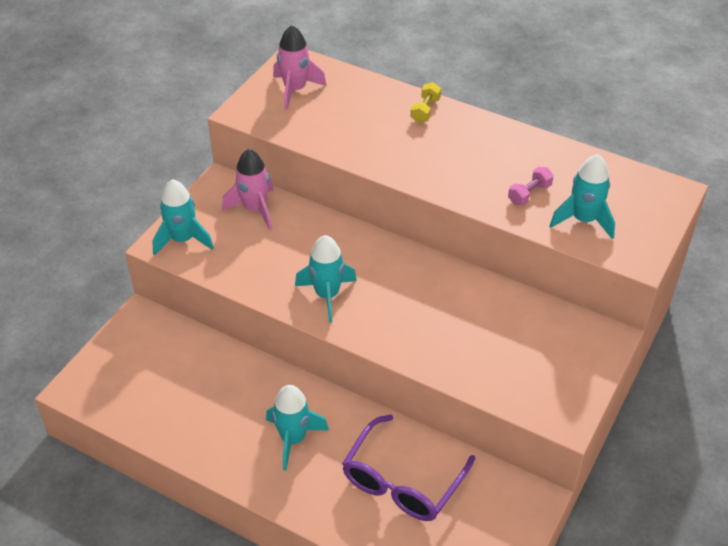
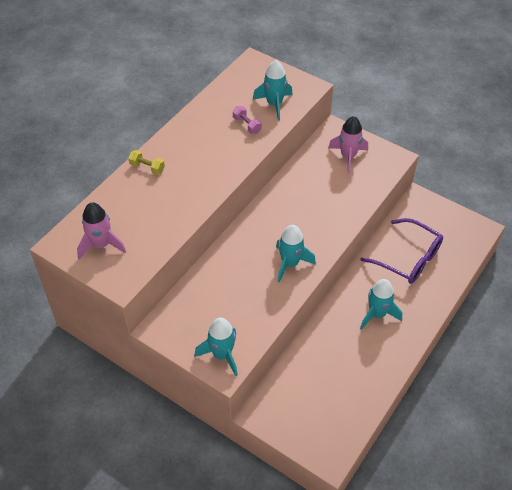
camera: 85 degrees left, 5 degrees up
pink rocket [222,149,273,230] -> pink rocket moved to [328,116,368,174]

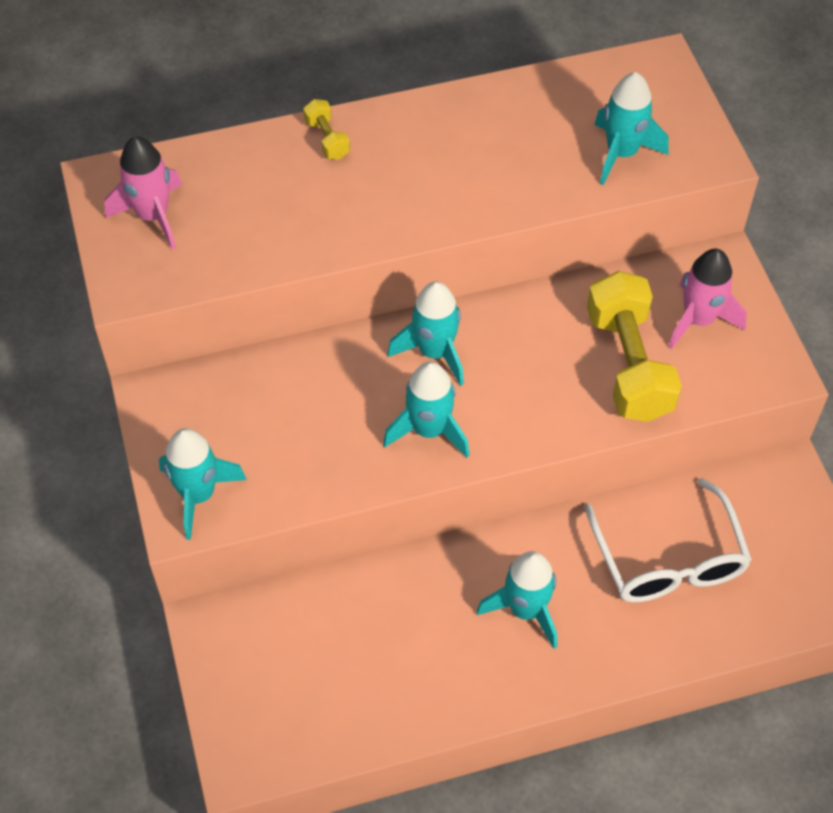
camera: 40 degrees right, 5 degrees up
pink dumbbell [233,106,262,134] -> none
purple glasses [360,218,443,284] -> white glasses [584,478,752,603]
none -> turquoise rocket [388,282,464,386]
none -> yellow dumbbell [587,271,682,422]

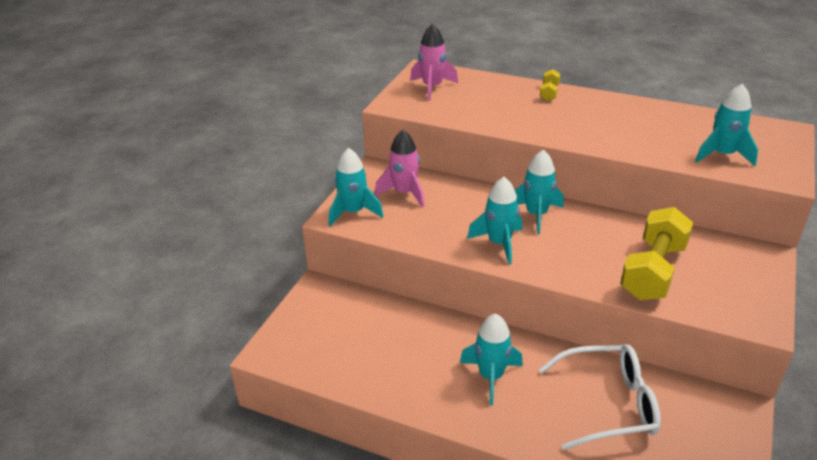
camera: 40 degrees right, 20 degrees down
white glasses [584,478,752,603] -> white glasses turned 120 degrees counterclockwise [539,344,661,450]
pink rocket [668,249,747,349] -> pink rocket moved to [375,130,424,207]

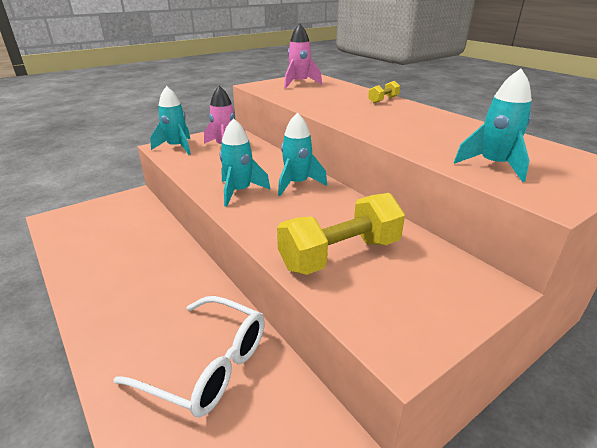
camera: 30 degrees right, 5 degrees down
turquoise rocket [460,314,523,406] -> none

